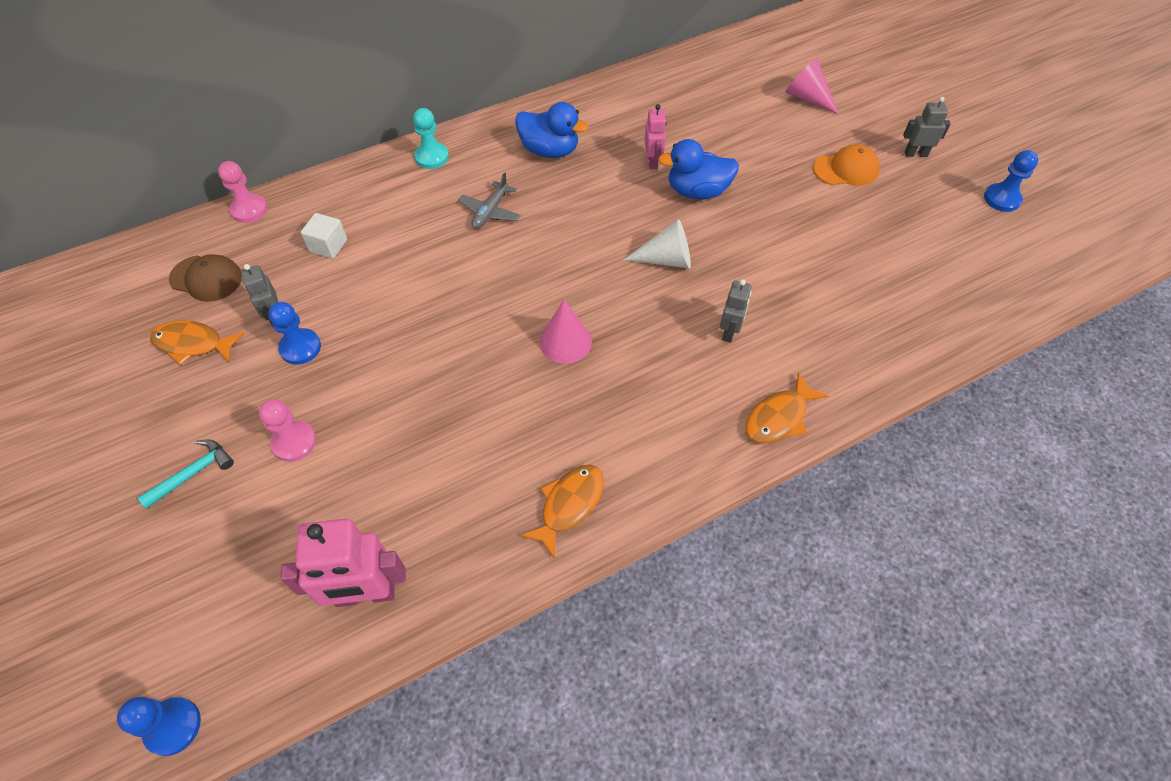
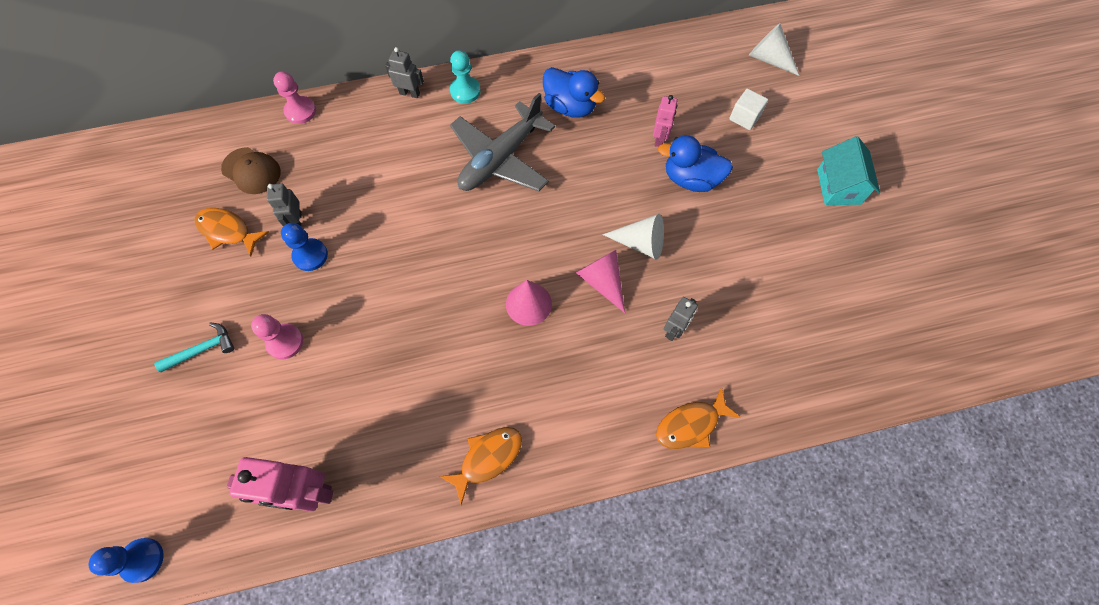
camera: 15 degrees right, 10 degrees up
white cube [301,213,347,259] -> white cube moved to [729,89,768,130]
grey plane [459,172,521,229] -> grey plane [450,93,555,192], size x1.98
pink cone [785,59,839,115] -> pink cone moved to [576,250,625,313]
orange cap [813,145,880,186] -> turquoise house [817,136,880,205]
grey robot [903,97,951,157] -> grey robot moved to [385,47,424,98]
blue pawn [984,150,1038,212] -> none
none -> white cone [749,23,799,76]

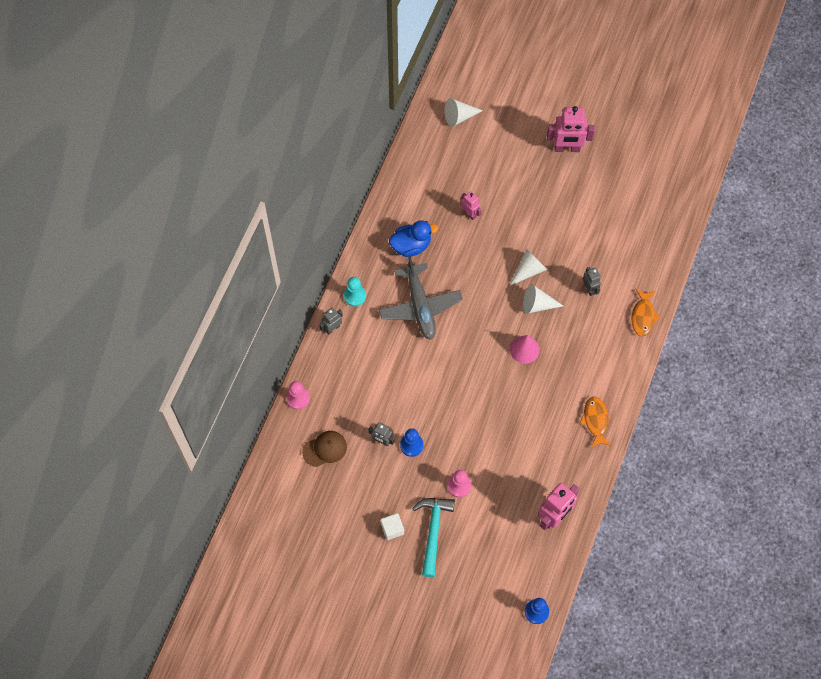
camera: 55 degrees left, 0 degrees up
turquoise hammer [154,323,234,372] -> turquoise hammer [412,498,455,577], size x1.68
orange fish [195,208,269,257] -> none
pink cone [576,250,625,313] -> white cone [523,284,563,314]
blue duck [658,135,733,192] -> none
white cube [729,89,768,130] -> white cube moved to [381,513,404,540]
turquoise house [817,136,880,205] -> pink robot [547,106,595,152]

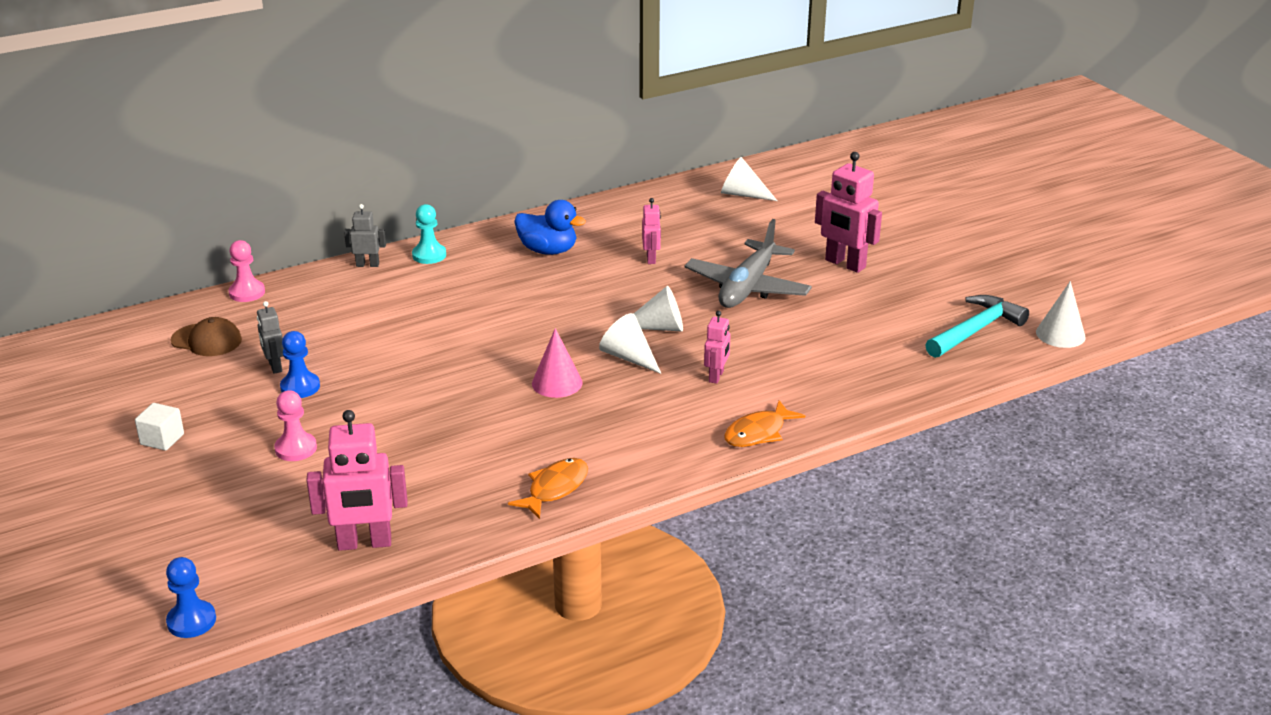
camera: 40 degrees right, 35 degrees down
grey plane [379,256,463,340] -> grey plane moved to [685,219,812,308]
turquoise hammer [412,498,455,577] -> turquoise hammer moved to [925,295,1029,358]
grey robot [583,267,601,296] -> pink robot [704,311,731,384]
none -> white cone [1036,281,1086,348]

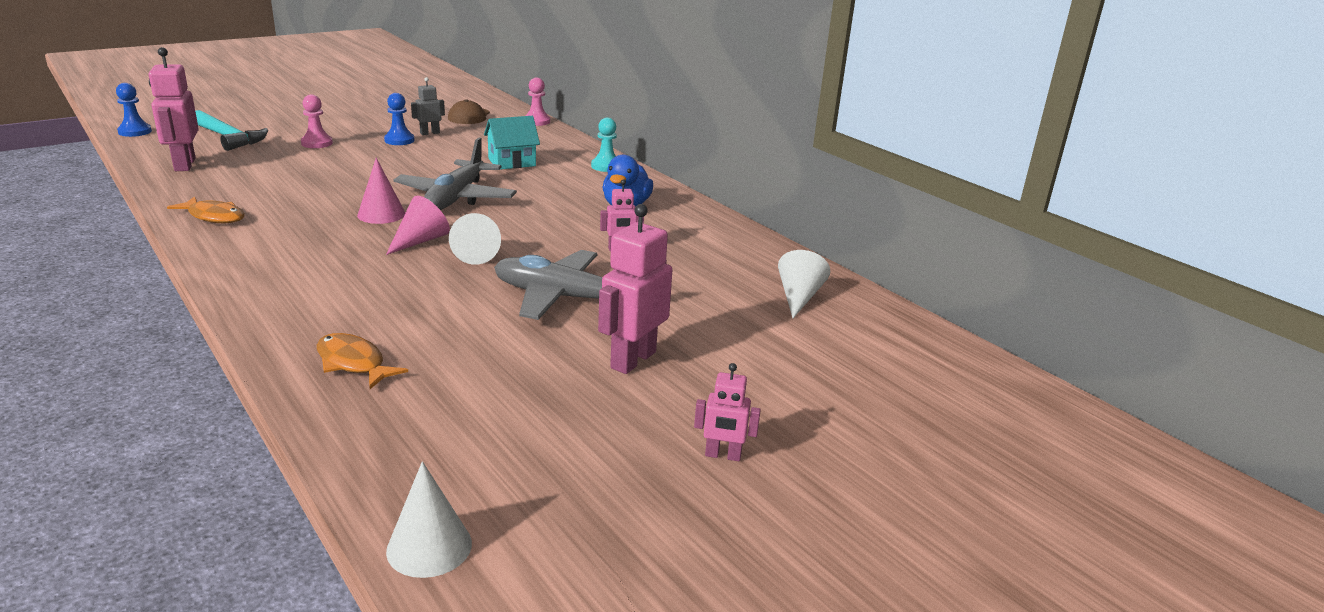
camera: 80 degrees right, 5 degrees down
white cube [135,403,184,451] -> none
grey robot [344,204,386,267] -> none
white cone [599,313,661,374] -> pink cone [386,196,450,255]
pink robot [704,311,731,384] -> pink robot moved to [694,363,761,461]
orange fish [724,400,805,447] -> orange fish moved to [317,333,408,389]
turquoise hammer [925,295,1029,358] -> turquoise hammer moved to [195,110,268,151]
none -> grey plane [393,138,517,210]
none -> turquoise house [484,116,540,170]

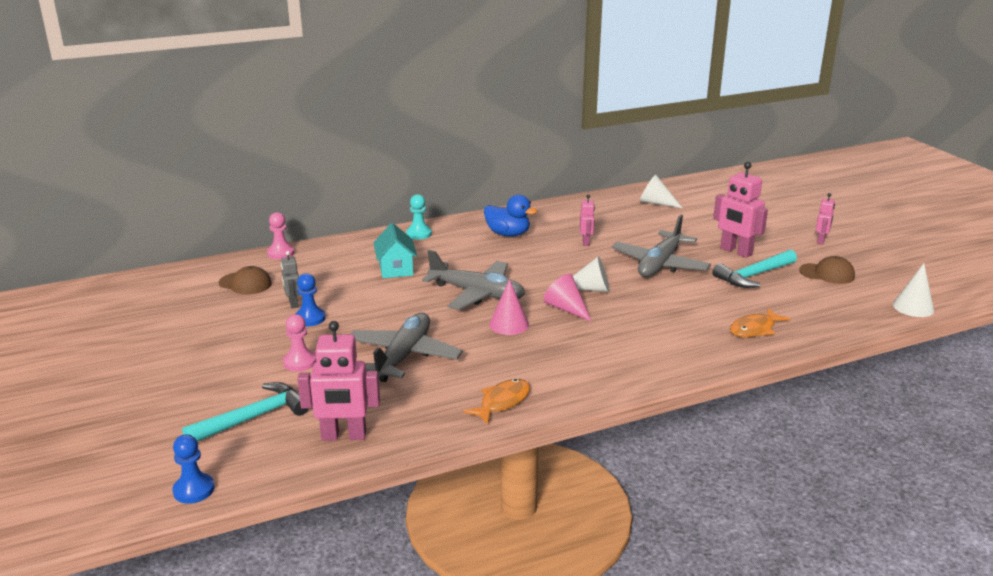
camera: 75 degrees left, 0 degrees up
none -> grey plane [350,313,463,382]
none -> turquoise hammer [712,249,797,288]
none -> brown cap [799,256,855,284]

